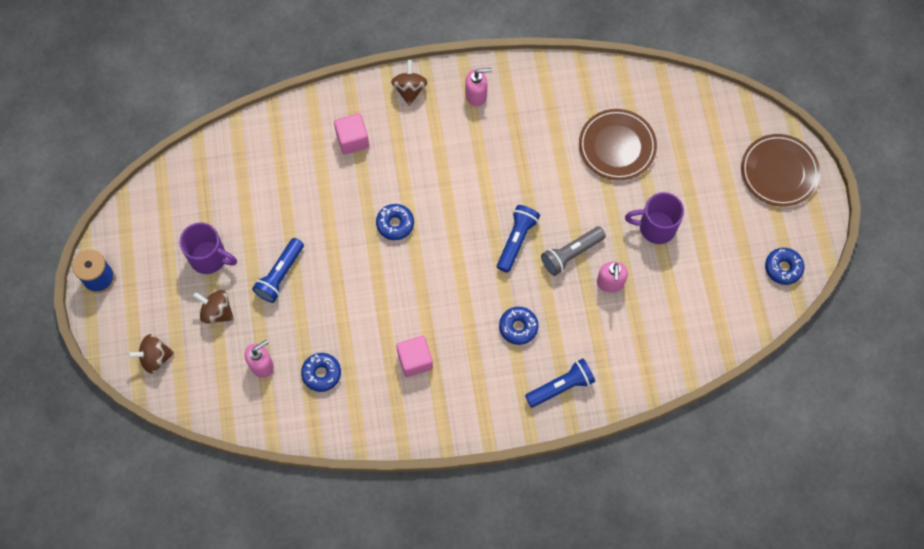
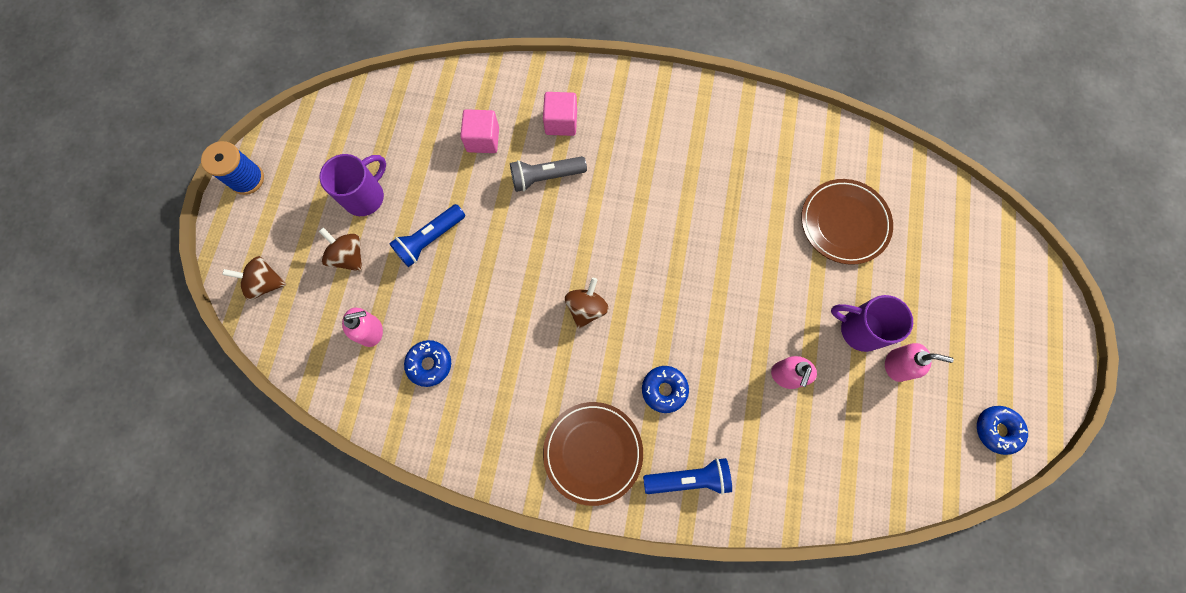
camera: 20 degrees right, 5 degrees up
purple mug [179,222,237,274] -> purple mug turned 90 degrees counterclockwise [319,154,386,216]
blue donut [376,204,414,240] -> none
brown spinning top [391,60,428,106] -> brown spinning top moved to [565,278,609,329]
pink cube [396,336,433,377] -> pink cube moved to [460,109,499,153]
pink soap dispenser [465,68,492,107] -> pink soap dispenser moved to [885,343,954,382]
blue flashlight [497,205,540,273] -> none
grey flashlight [541,227,606,276] -> grey flashlight moved to [510,156,587,192]
brown plate [741,134,820,207] -> brown plate moved to [543,402,643,506]

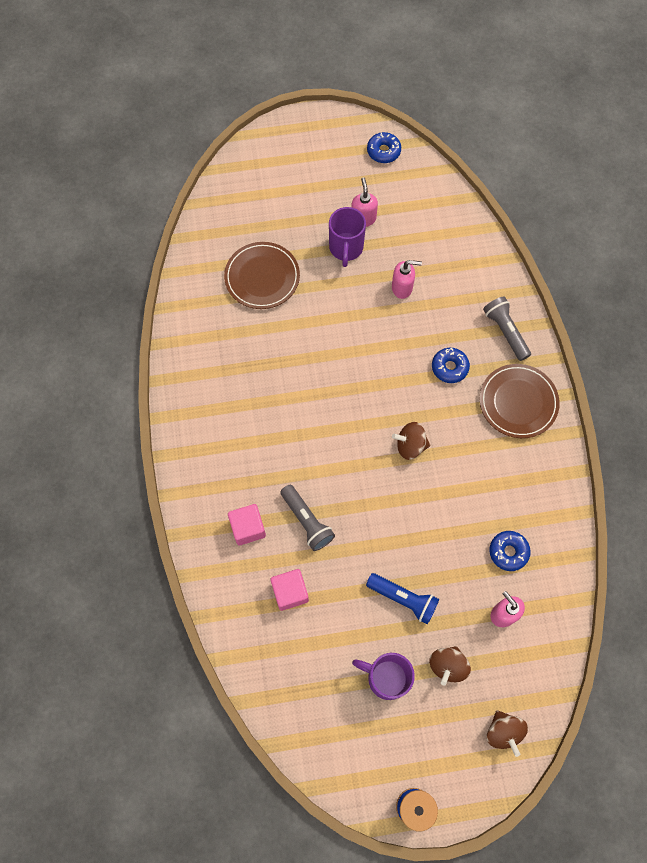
camera: 110 degrees left, 5 degrees down
blue flashlight [643,458,732,495] -> grey flashlight [483,296,531,361]

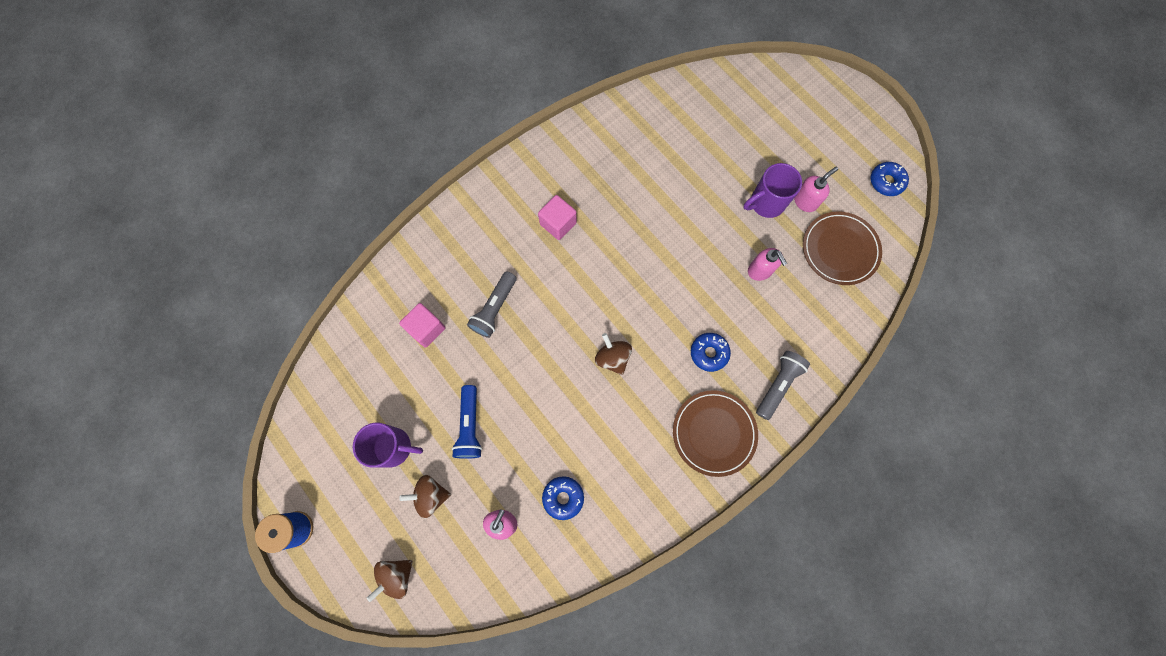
camera: 60 degrees right, 5 degrees up
brown plate [224,242,300,309] -> brown plate moved to [803,211,882,285]
pink cube [228,504,266,545] -> pink cube moved to [538,195,577,240]
purple mug [352,653,415,700] -> purple mug turned 105 degrees clockwise [353,423,423,467]

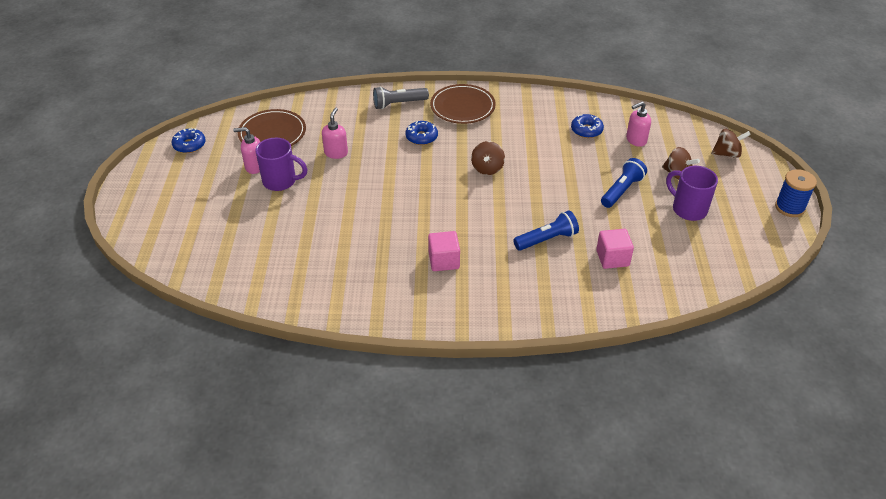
camera: 140 degrees left, 30 degrees down
grey flashlight [467,271,516,338] -> blue flashlight [513,211,579,251]

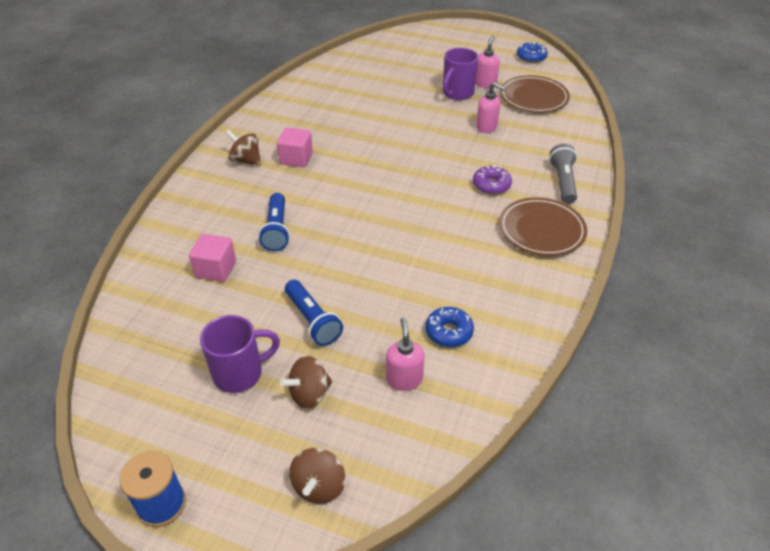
camera: 110 degrees right, 0 degrees up
blue donut [405,121,438,145] -> purple donut [473,165,512,195]
brown spinning top [471,141,505,175] -> brown spinning top moved to [226,130,261,165]

